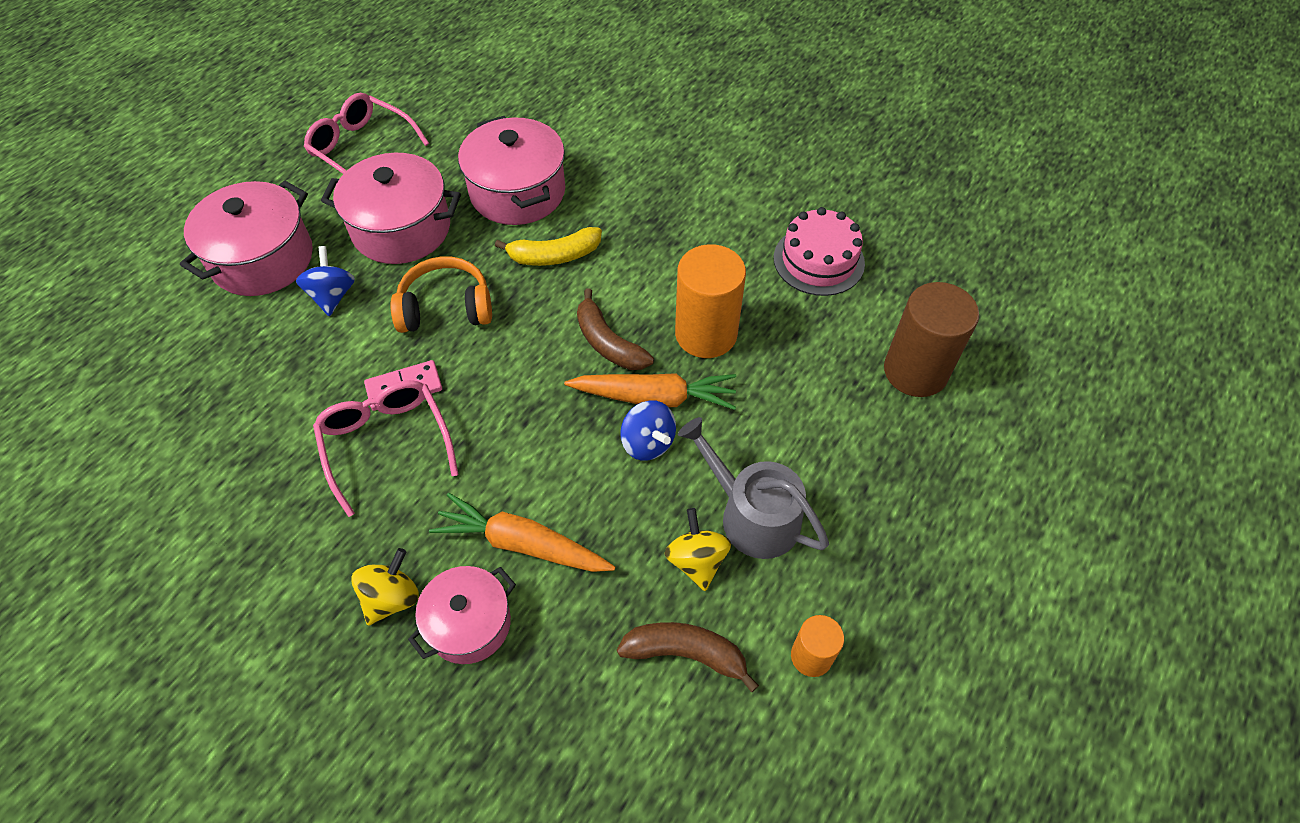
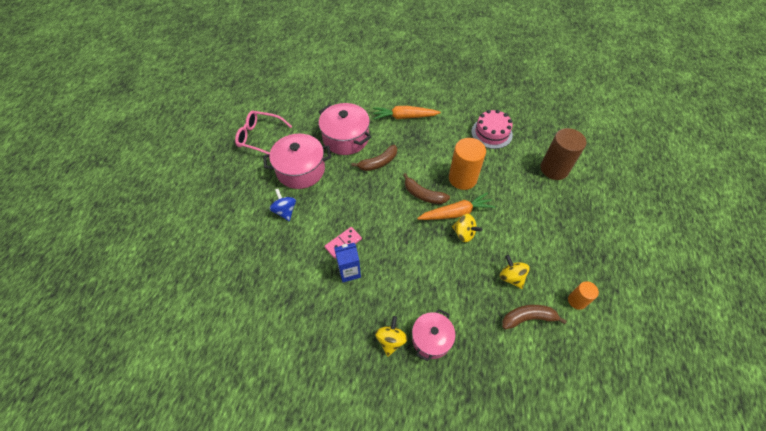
camera: 20 degrees left, 0 degrees up
pink pot [180,181,313,296] -> none
pink glasses [313,380,459,517] -> blue carton [334,243,361,282]
orange headphones [390,256,492,333] -> none
orange carrot [429,493,616,572] -> orange carrot moved to [373,106,441,120]
yellow banana [495,227,602,266] -> brown banana [351,145,397,171]
blue spinning top [620,400,676,461] -> yellow spinning top [452,214,482,242]
grey watering can [678,417,829,559] -> none

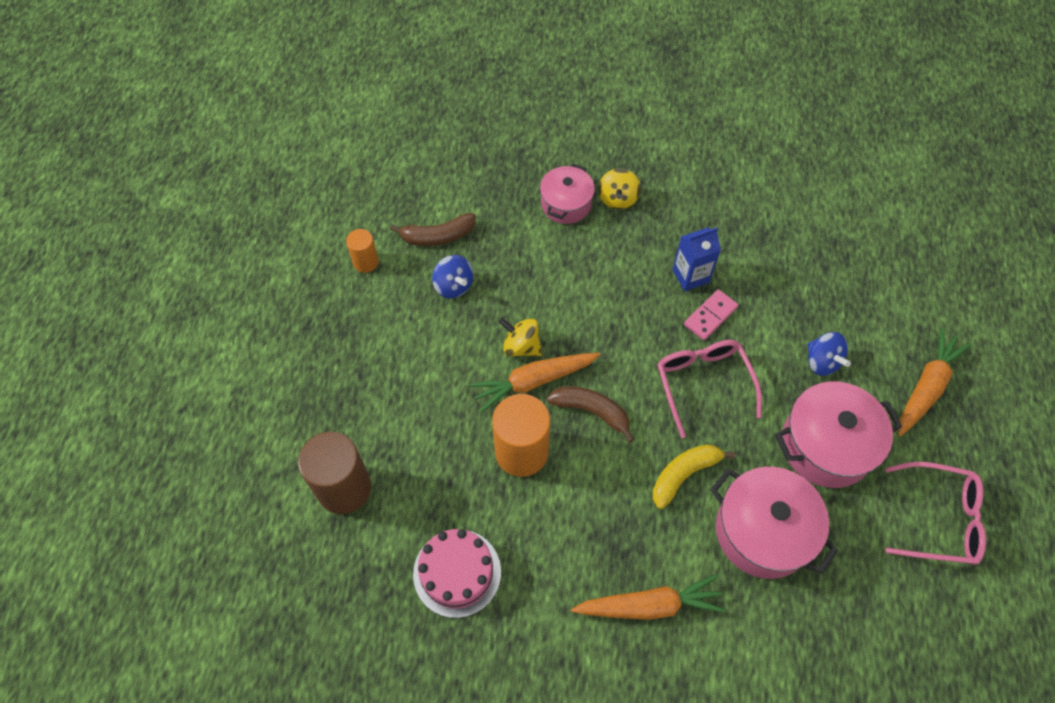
camera: 175 degrees right, 5 degrees up
brown banana [351,145,397,171] -> yellow banana [653,444,735,509]
yellow spinning top [500,255,530,289] -> blue spinning top [432,255,473,298]
none -> pink glasses [657,340,762,438]
none -> orange carrot [898,328,972,437]

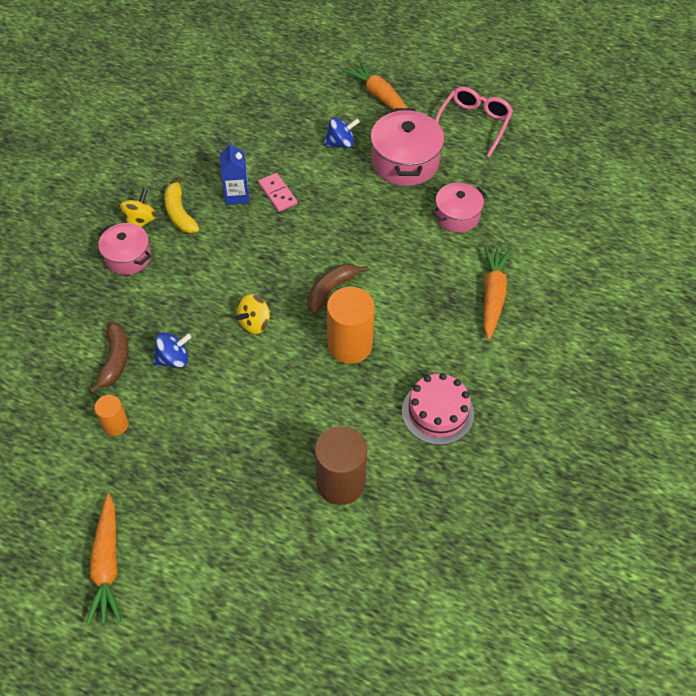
camera: 75 degrees left, 5 degrees down
orange carrot [469,353,600,413] -> orange carrot moved to [86,493,121,626]
yellow spinning top [598,168,641,210] -> yellow spinning top turned 90 degrees counterclockwise [120,188,157,227]
yellow banana [653,444,735,509] -> yellow banana moved to [164,176,199,233]
pink glasses [657,340,762,438] -> none
pink pot [710,467,838,579] -> pink pot [432,183,487,233], size x0.63

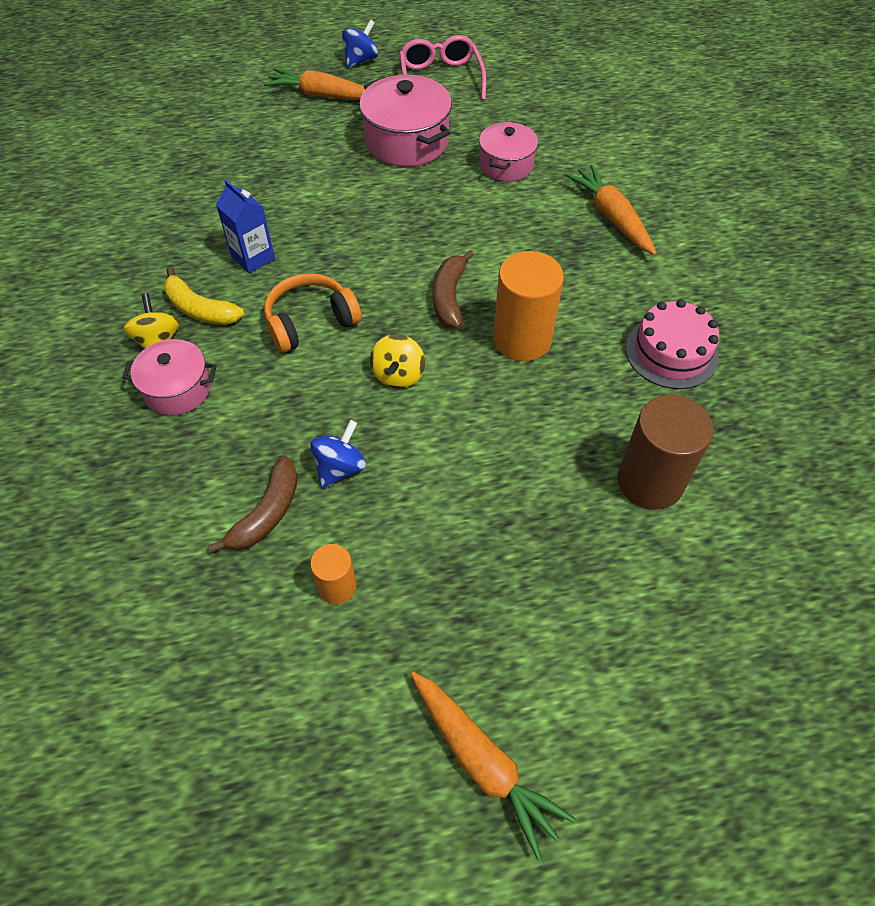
camera: 35 degrees left, 0 degrees up
brown banana [89,322,128,394] -> brown banana turned 60 degrees clockwise [208,455,298,553]
pink domino [258,173,297,212] -> none
blue spinning top [324,117,360,148] -> blue spinning top moved to [342,20,378,68]
none -> orange headphones [264,273,362,353]

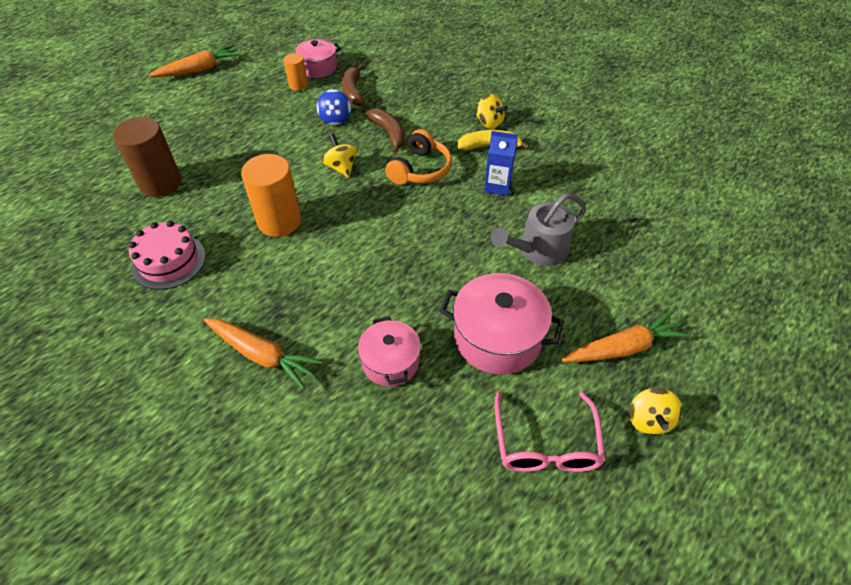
camera: 145 degrees right, 5 degrees down
pink pot [122,339,217,415] -> pink pot moved to [295,39,341,78]
blue spinning top [342,20,378,68] -> yellow spinning top [629,388,682,435]
pink glasses [399,35,486,100] -> pink glasses turned 45 degrees clockwise [495,392,605,472]
orange carrot [411,672,576,860] -> orange carrot turned 135 degrees clockwise [149,44,241,77]
brown banana [433,250,474,328] -> brown banana moved to [366,108,405,154]
none -> grey watering can [491,193,586,266]

